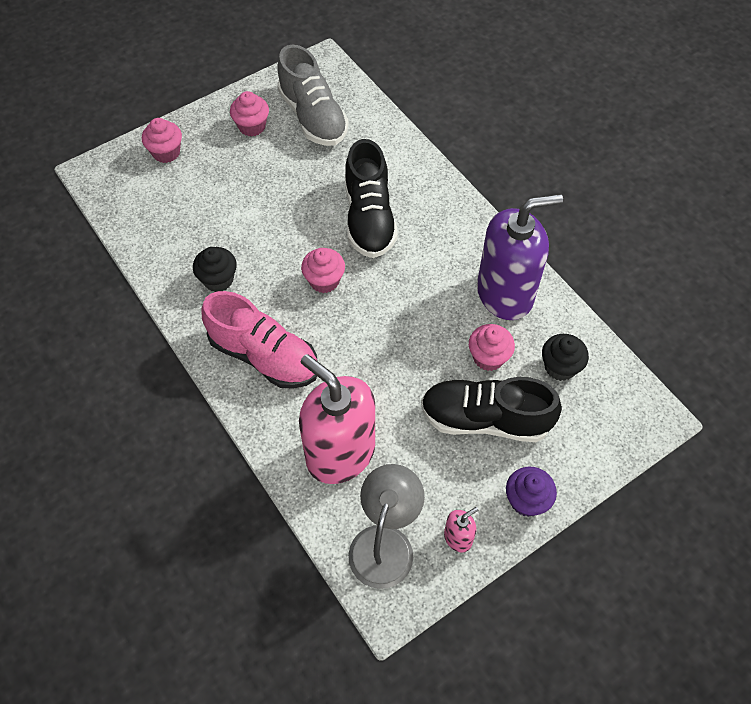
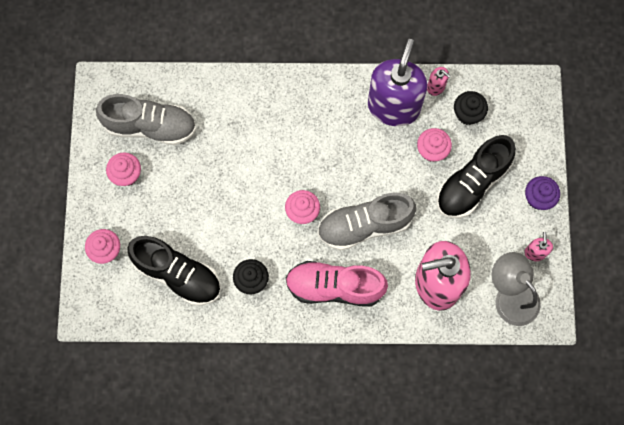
camera: 55 degrees left, 15 degrees up
pink shoe [201,291,317,389] -> pink shoe turned 150 degrees counterclockwise [286,261,388,307]
black shoe [345,139,398,258] -> black shoe moved to [127,236,221,305]
none -> grey shoe [317,193,416,251]
none -> pink soap dispenser [427,67,451,96]

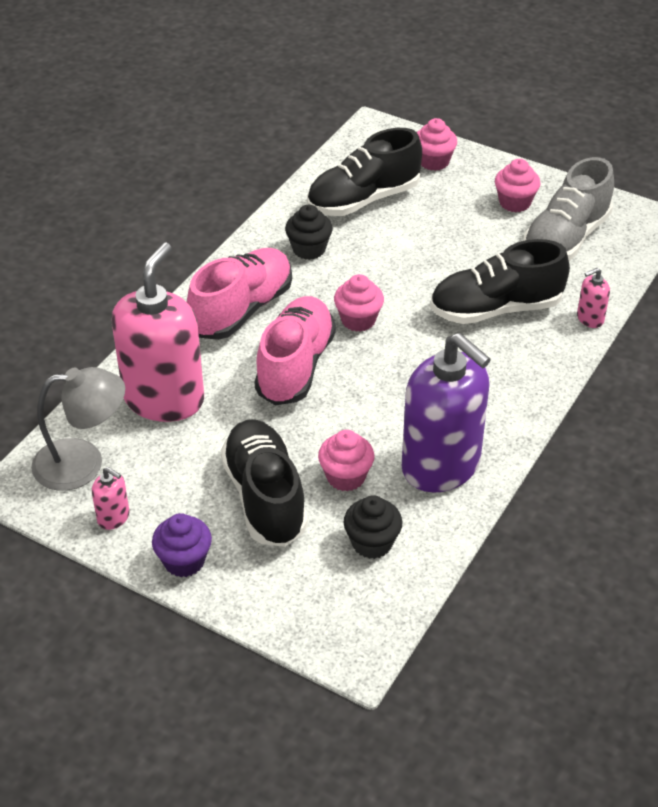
camera: 120 degrees right, 30 degrees down
grey shoe [317,193,416,251] -> pink shoe [255,296,336,405]
pink soap dispenser [427,67,451,96] -> pink soap dispenser moved to [577,268,610,328]
none -> black shoe [430,239,570,324]

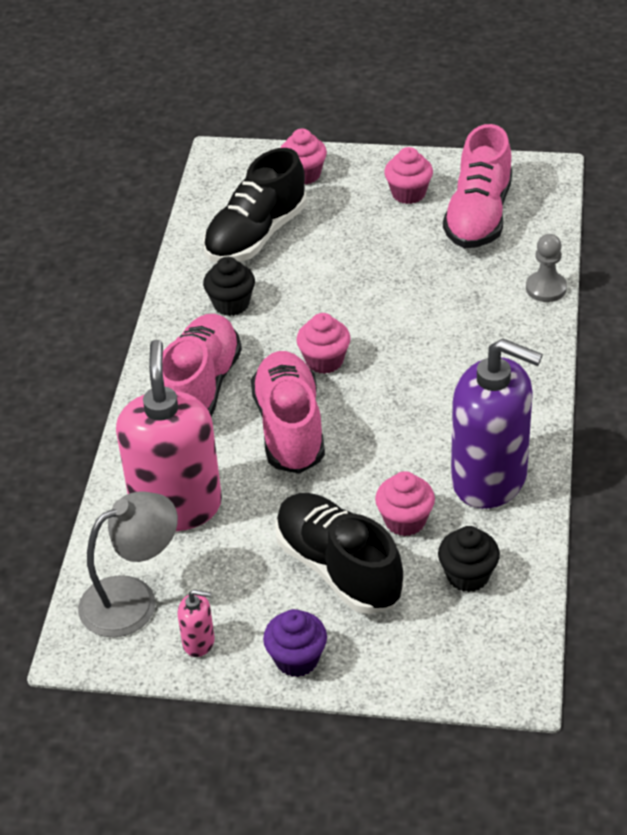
camera: 20 degrees left, 0 degrees up
black shoe [430,239,570,324] -> none
grey shoe [523,157,614,261] -> pink shoe [443,124,512,248]
pink soap dispenser [577,268,610,328] -> grey pawn [526,234,567,302]

